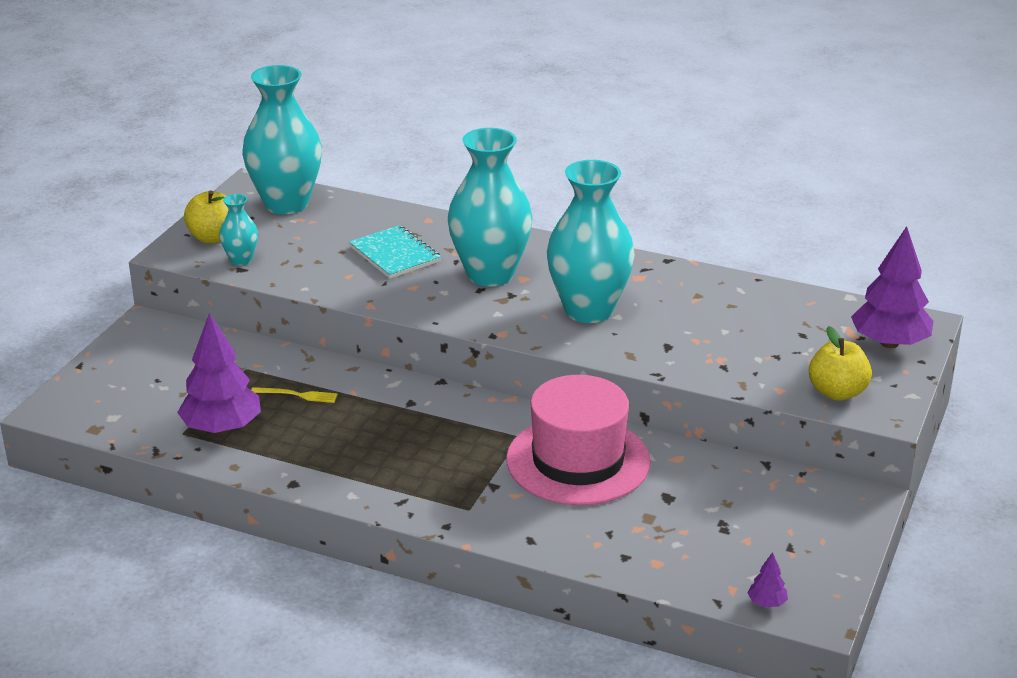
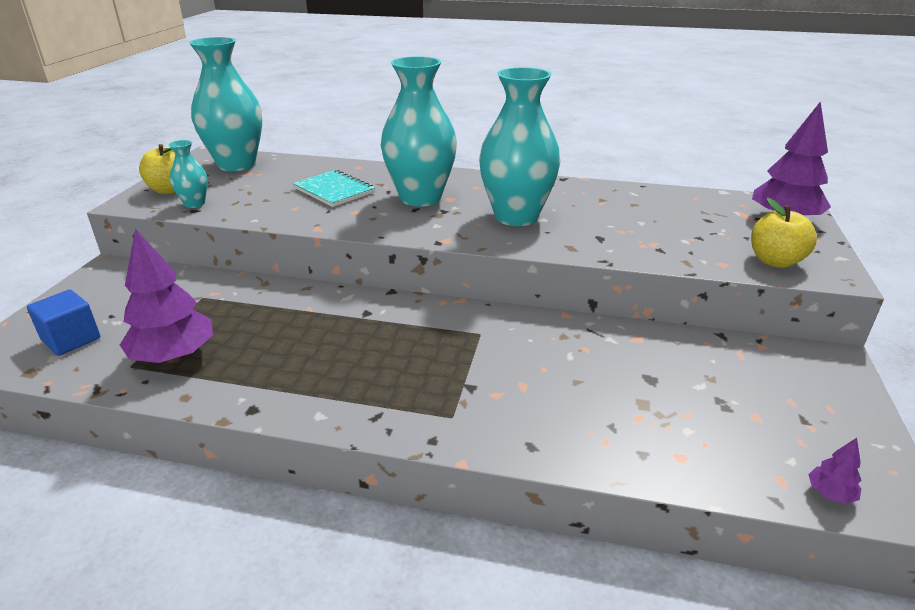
camera: 10 degrees left, 0 degrees up
yellow fork [251,387,338,403] -> none
pink hat [506,375,651,505] -> none
none -> blue cube [27,290,100,356]

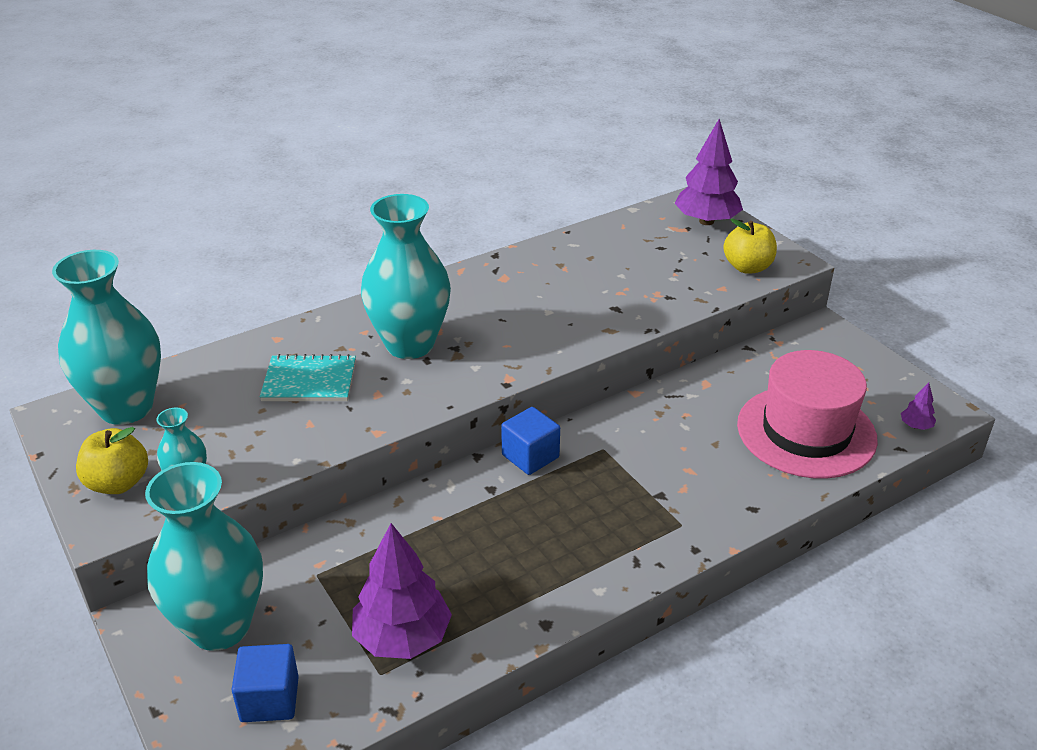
camera: 45 degrees left, 5 degrees up
turquoise vase [479,67,561,226] -> turquoise vase moved to [145,462,263,651]
none -> blue cube [501,407,560,475]
none -> pink hat [737,350,878,479]

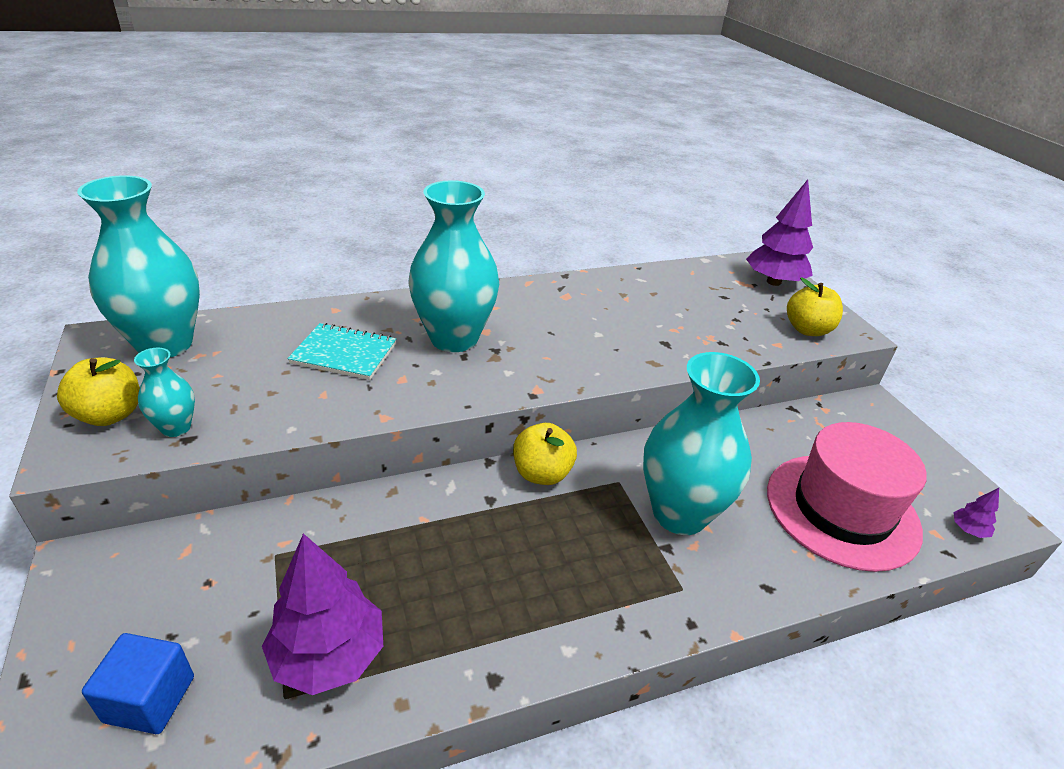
camera: 10 degrees right, 0 degrees up
turquoise vase [145,462,263,651] -> turquoise vase moved to [643,352,760,535]
blue cube [501,407,560,475] -> yellow apple [513,423,577,485]

